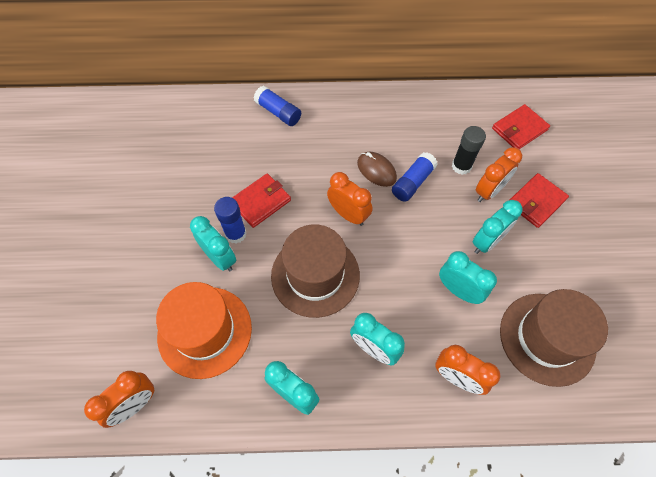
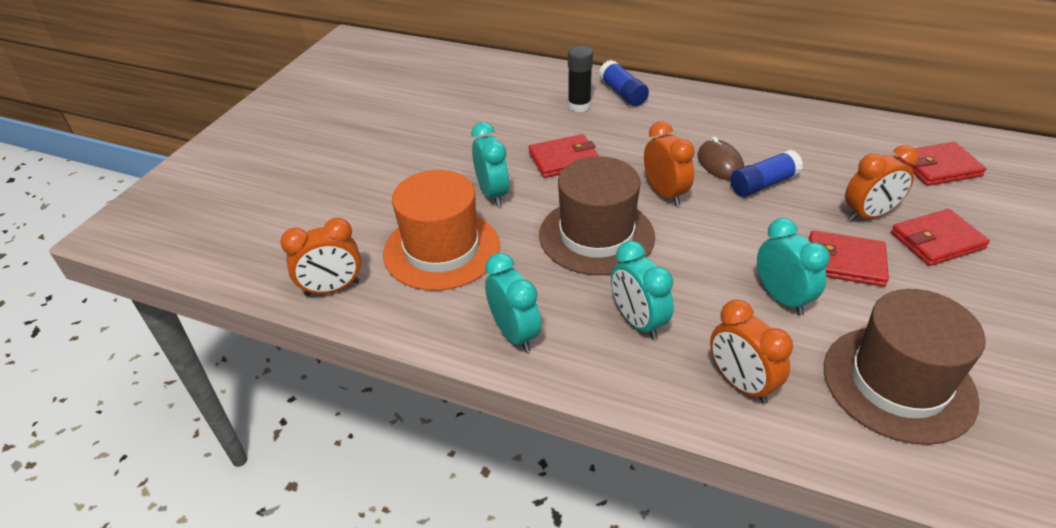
camera: 25 degrees right, 20 degrees down
blue glue stick [214,197,247,243] -> none
black glue stick [452,126,486,175] -> black glue stick moved to [568,46,593,112]
turquoise clock [473,200,523,254] -> red wallet [809,231,889,287]

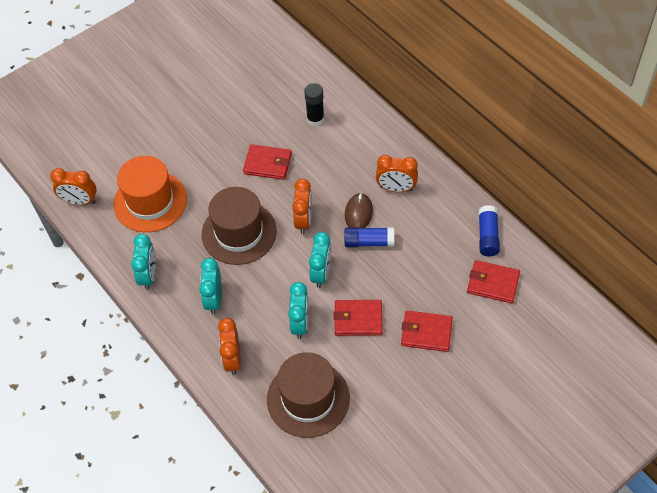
camera: 30 degrees right, 15 degrees up
turquoise clock [471,122,509,207] -> turquoise clock moved to [309,232,331,288]
blue glue stick [599,60,649,106] -> blue glue stick moved to [478,205,500,256]
red wallet [809,231,889,287] -> red wallet turned 45 degrees counterclockwise [333,300,383,336]
orange clock [845,145,919,222] -> orange clock moved to [376,155,418,192]

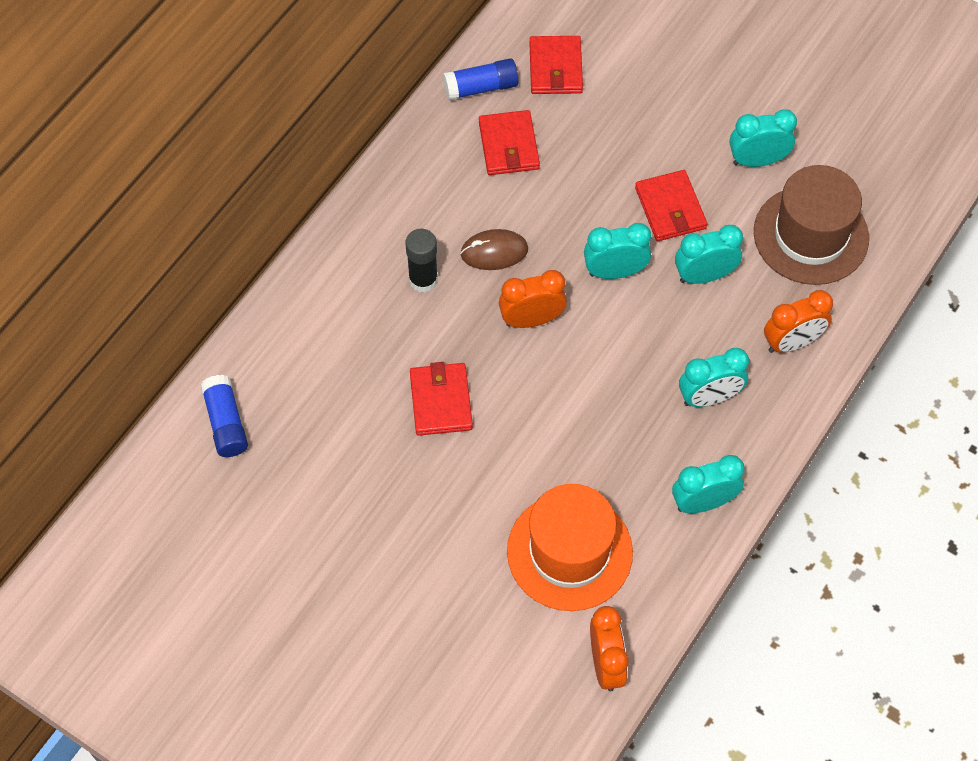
camera: 110 degrees left, 5 degrees up
brown hat [202,187,277,265] -> none
black glue stick [304,83,324,126] -> black glue stick moved to [406,229,438,293]
blue glue stick [344,227,394,247] -> blue glue stick moved to [200,375,248,457]
orange clock [376,155,418,192] -> none
red wallet [401,310,453,352] -> red wallet moved to [479,110,540,175]
none -> turquoise clock [730,109,797,167]

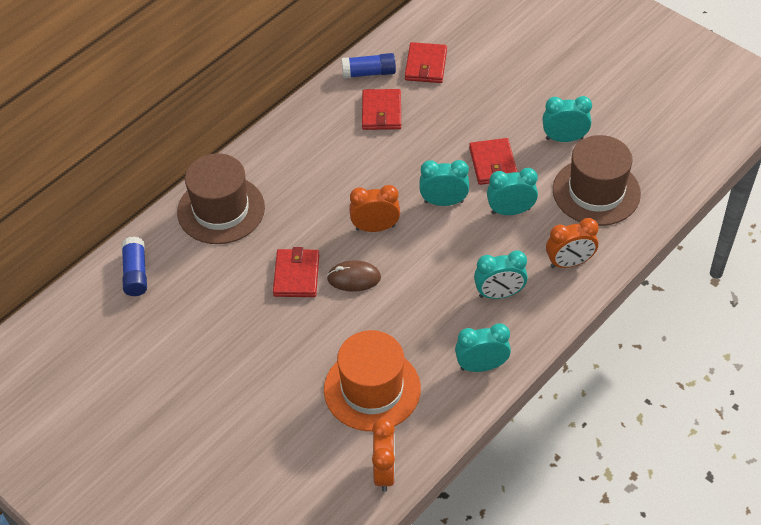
camera: 10 degrees right, 10 degrees down
black glue stick [406,229,438,293] -> none
brown mouse [460,229,528,270] -> brown mouse moved to [327,260,381,292]
none -> brown hat [177,153,265,244]

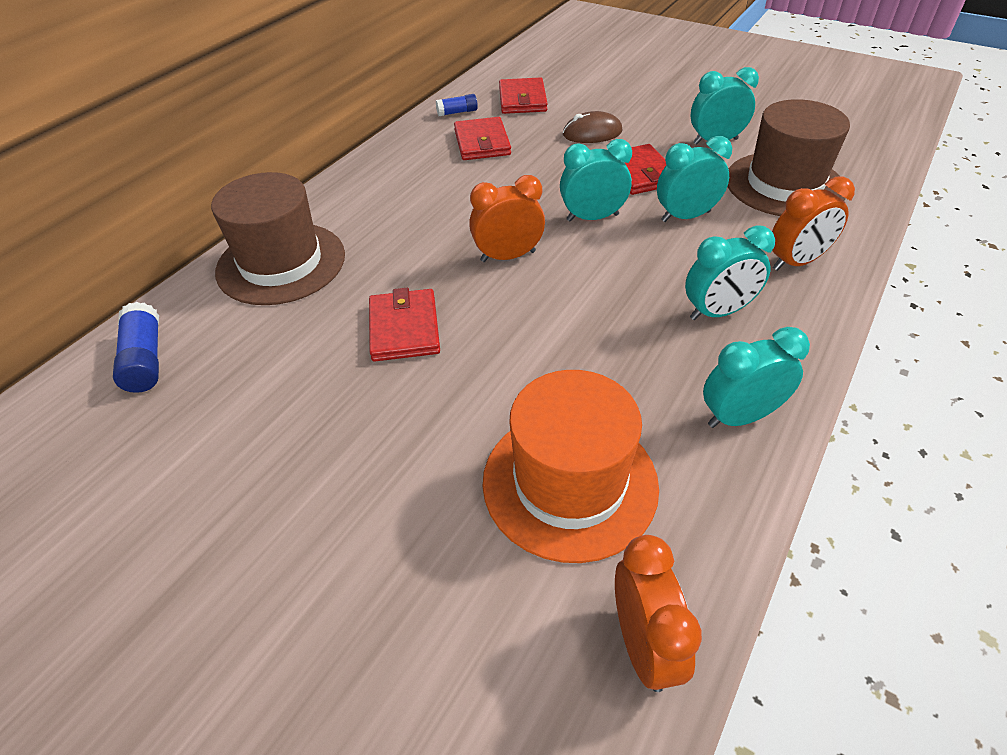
camera: 10 degrees left, 5 degrees down
brown mouse [327,260,381,292] -> brown mouse moved to [563,111,623,143]
blue glue stick [342,53,396,78] -> blue glue stick [436,94,478,116], size x0.62

